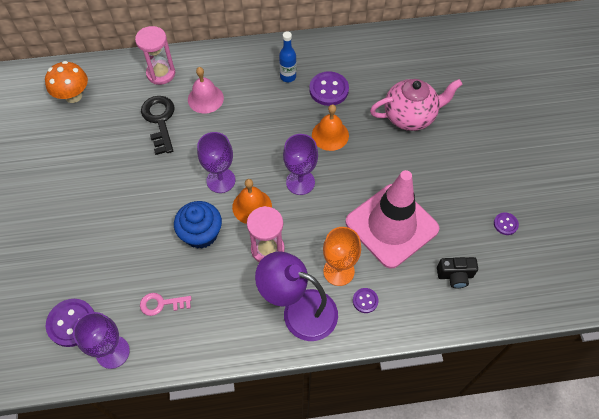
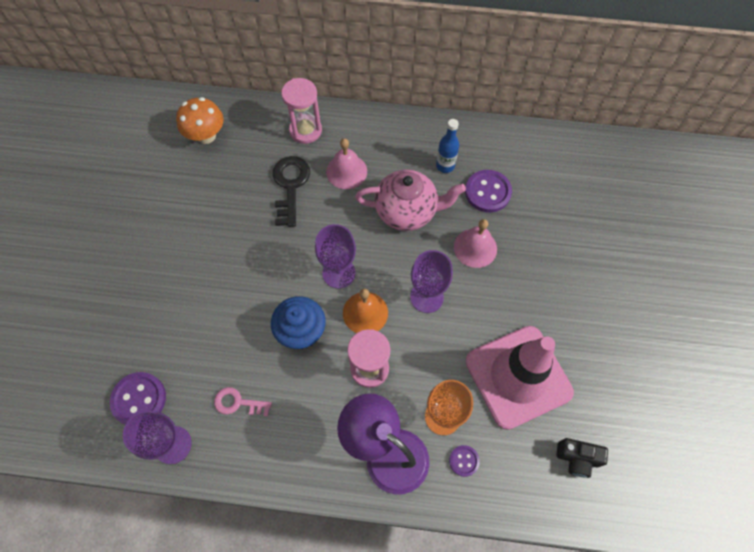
camera: 15 degrees right, 5 degrees up
orange bell [312,104,349,151] -> pink bell [454,219,497,268]
pink teapot [370,79,463,131] -> pink teapot moved to [355,169,466,231]
purple button [494,212,519,235] -> none

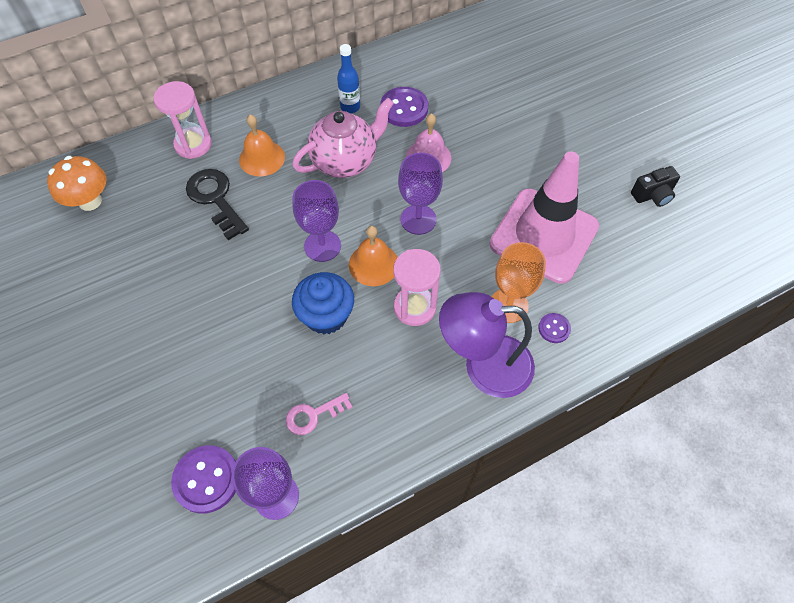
camera: 35 degrees left, 5 degrees down
pink bell [326,138,367,189] -> orange bell [239,114,285,176]
black camera [557,438,608,478] -> black camera moved to [631,166,680,207]

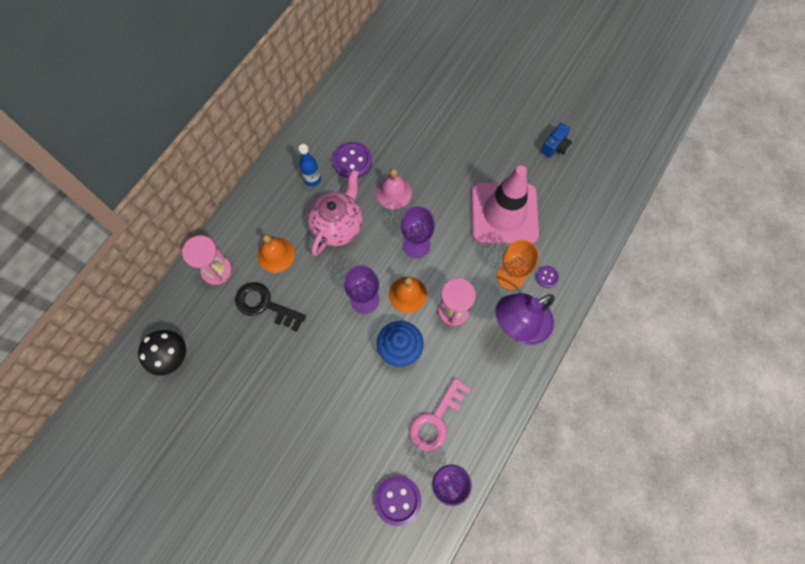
camera: 30 degrees left, 10 degrees up
orange mushroom [47,156,107,211] -> black mushroom [138,330,186,376]
pink key [286,393,353,435] -> pink key [409,378,470,451], size x1.62
black camera [631,166,680,207] -> blue camera [541,123,572,158]

